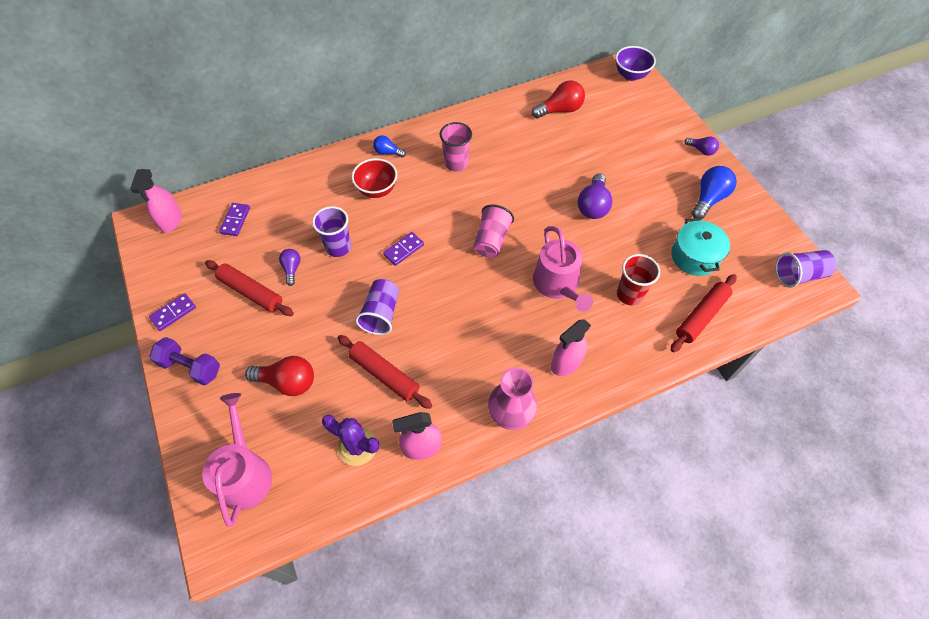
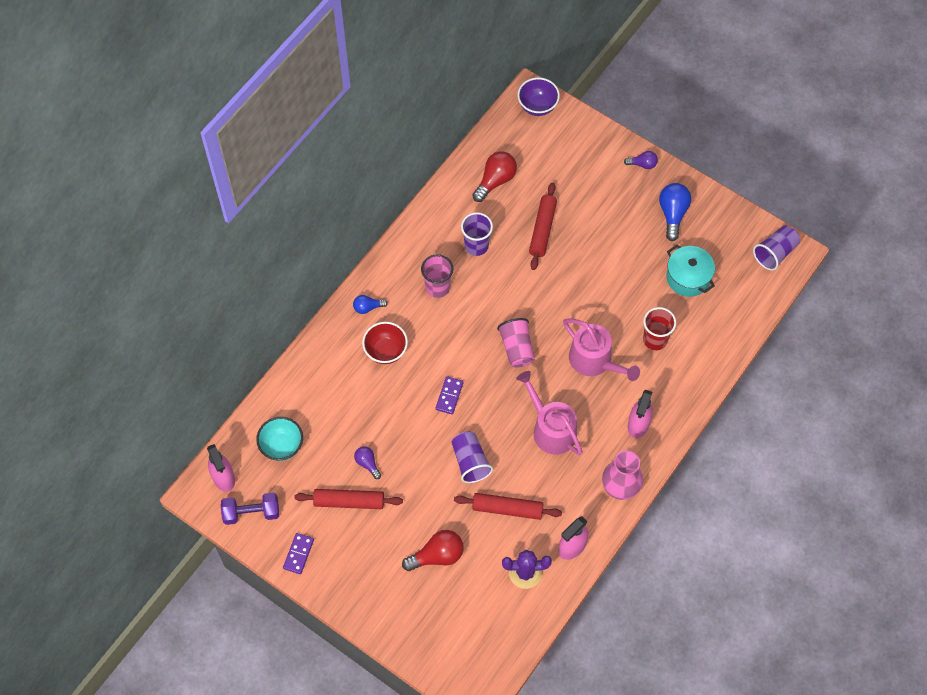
camera: 30 degrees left, 5 degrees up
purple dumbbell [149,337,220,385] -> purple dumbbell moved to [221,493,279,525]
pink watering can [202,393,272,527] -> pink watering can moved to [516,371,583,455]
purple domino [219,203,250,236] -> turquoise bowl [256,417,303,461]
purple cup [312,206,351,257] -> purple cup moved to [461,212,493,256]
purple light bulb [578,173,613,219] -> none
red rolling pin [671,274,737,352] -> red rolling pin moved to [529,183,557,270]

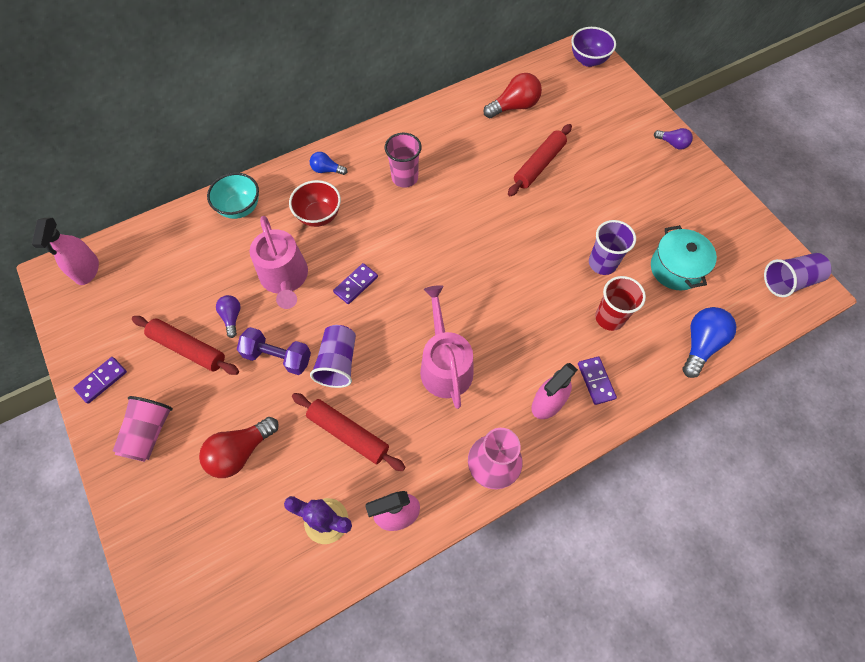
camera: 25 degrees right, 0 degrees up
purple dumbbell [221,493,279,525] -> purple dumbbell moved to [237,327,311,375]
turquoise bowl [256,417,303,461] -> turquoise bowl moved to [207,173,259,219]
red light bulb [402,530,463,571] -> red light bulb turned 135 degrees clockwise [199,417,279,478]
purple cup [461,212,493,256] -> purple cup moved to [589,220,636,275]
pink cup [497,318,534,368] -> pink cup moved to [113,396,173,462]
pink watering can [563,318,640,381] -> pink watering can moved to [250,216,308,309]
blue light bulb [659,183,691,241] -> blue light bulb moved to [682,307,736,378]
none -> purple domino [578,356,617,405]

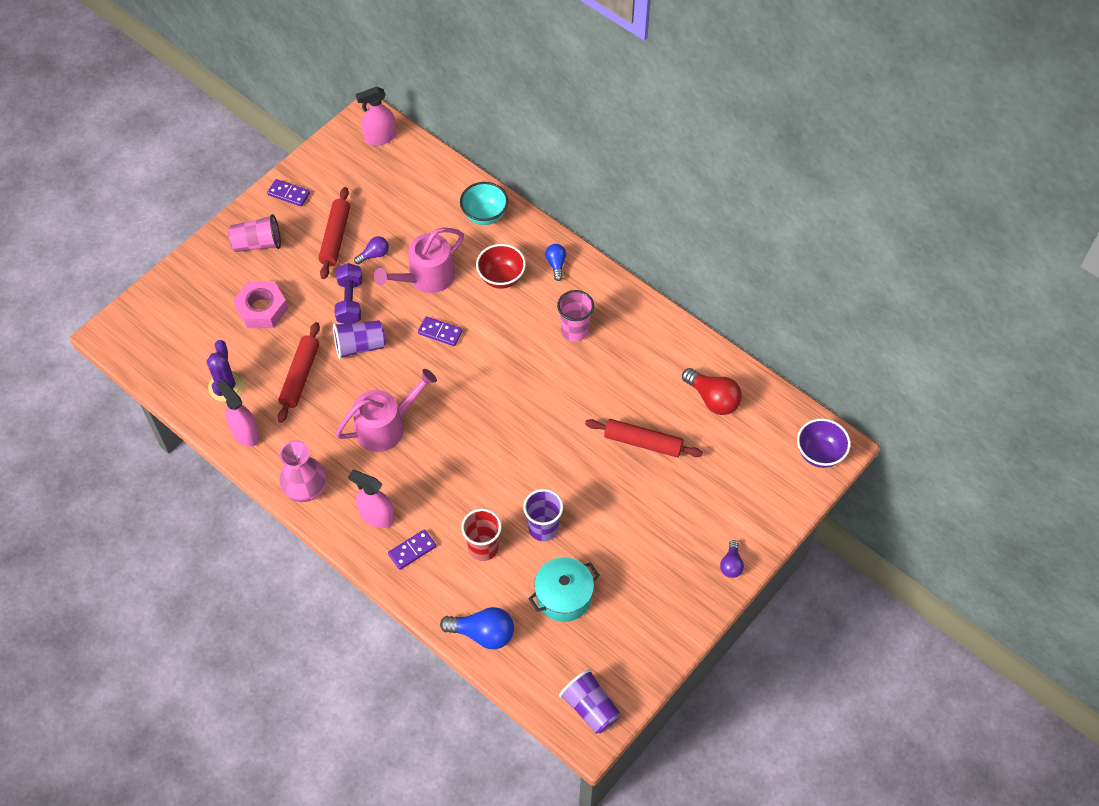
camera: 70 degrees right, 5 degrees down
red light bulb [199,417,279,478] -> pink nut [233,281,288,328]

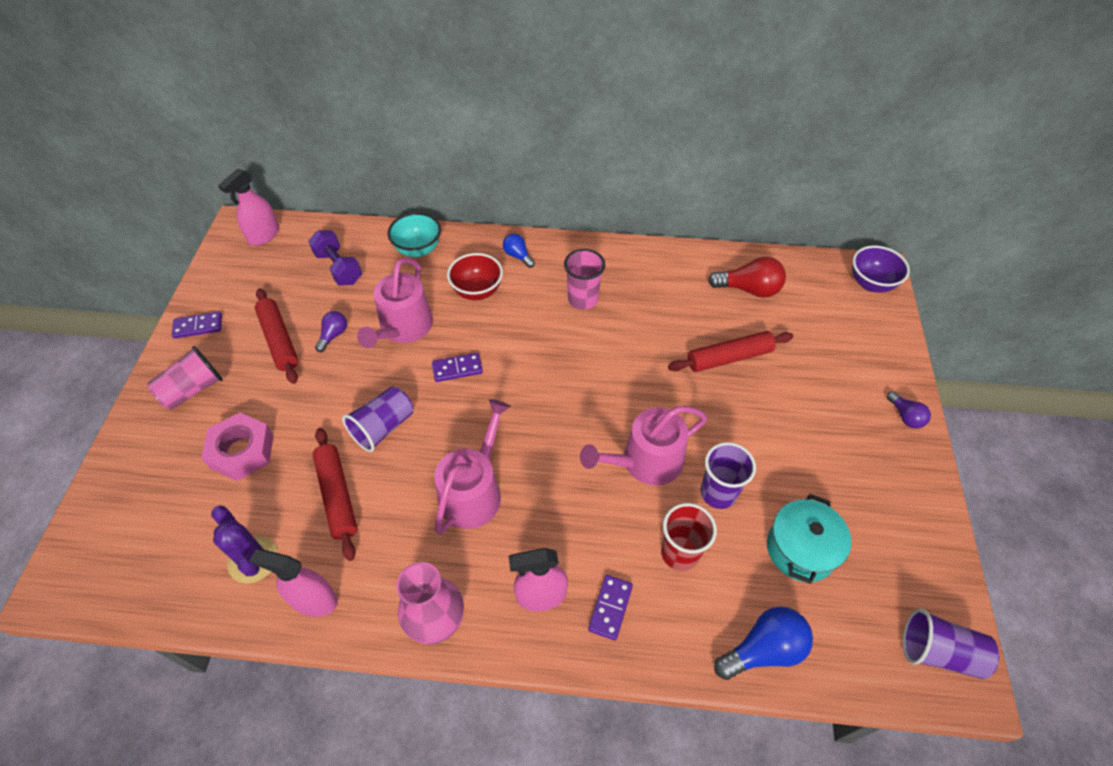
camera: 35 degrees left, 5 degrees down
purple dumbbell [335,263,362,324] -> purple dumbbell moved to [308,230,362,285]
none -> pink watering can [580,406,707,486]

